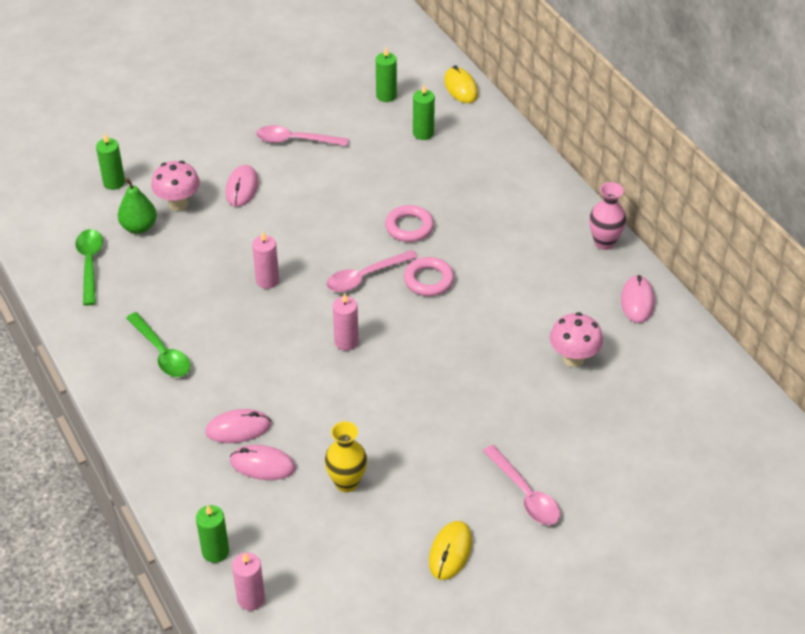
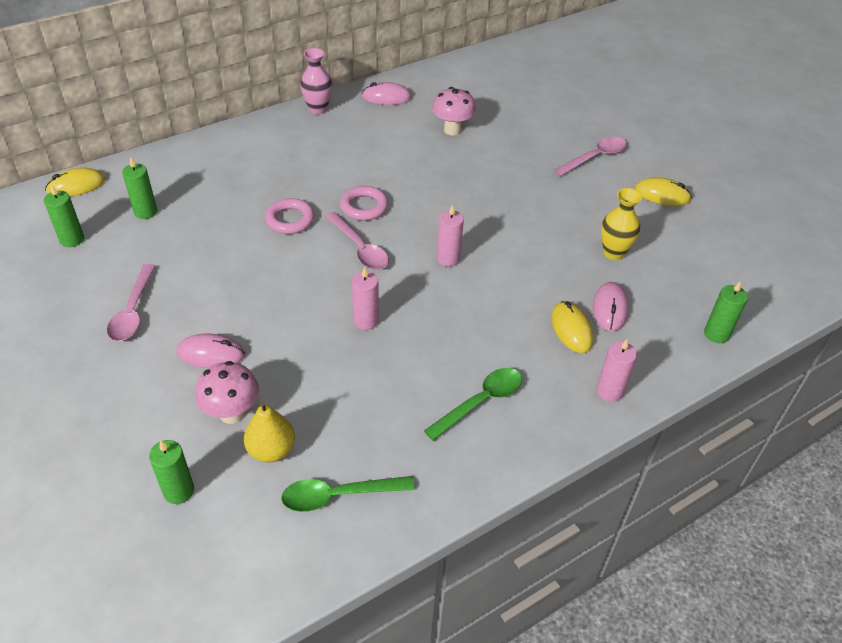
camera: 95 degrees left, 0 degrees up
green pear [118,178,157,234] -> yellow pear [244,401,295,462]
pink mouse [205,409,271,443] -> yellow mouse [551,301,593,353]
pink candle [232,552,265,611] -> pink candle moved to [596,339,637,402]

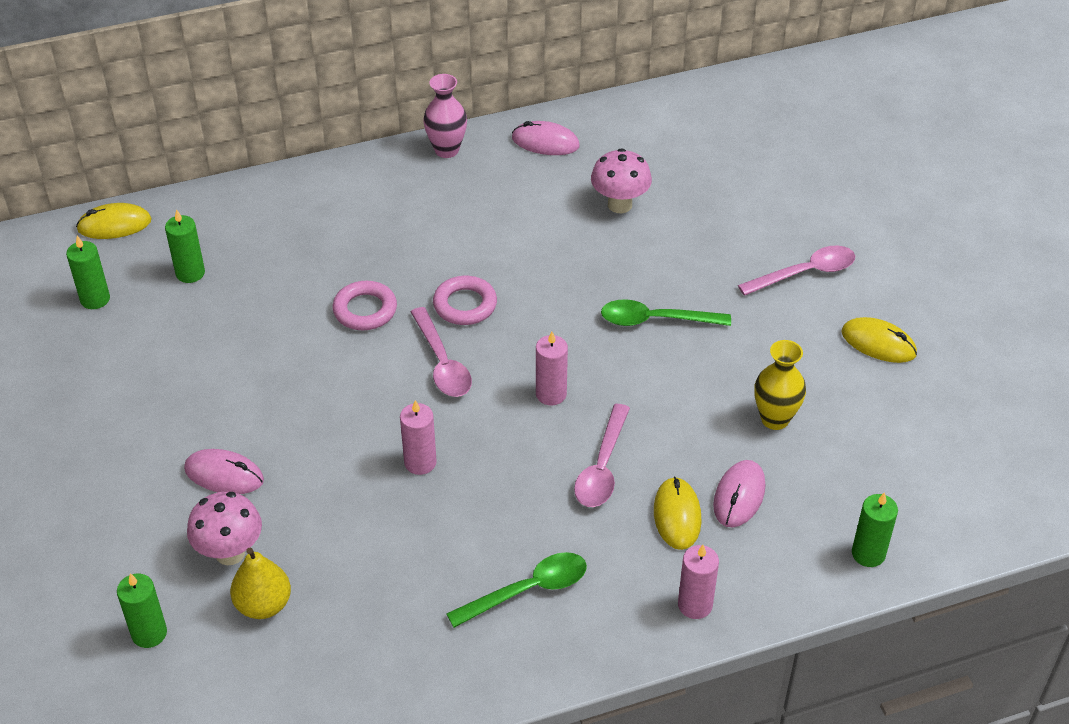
camera: 15 degrees right, 0 degrees up
pink spoon [107,264,156,341] -> pink spoon moved to [574,404,630,507]
green spoon [281,476,415,512] -> green spoon moved to [601,299,731,326]

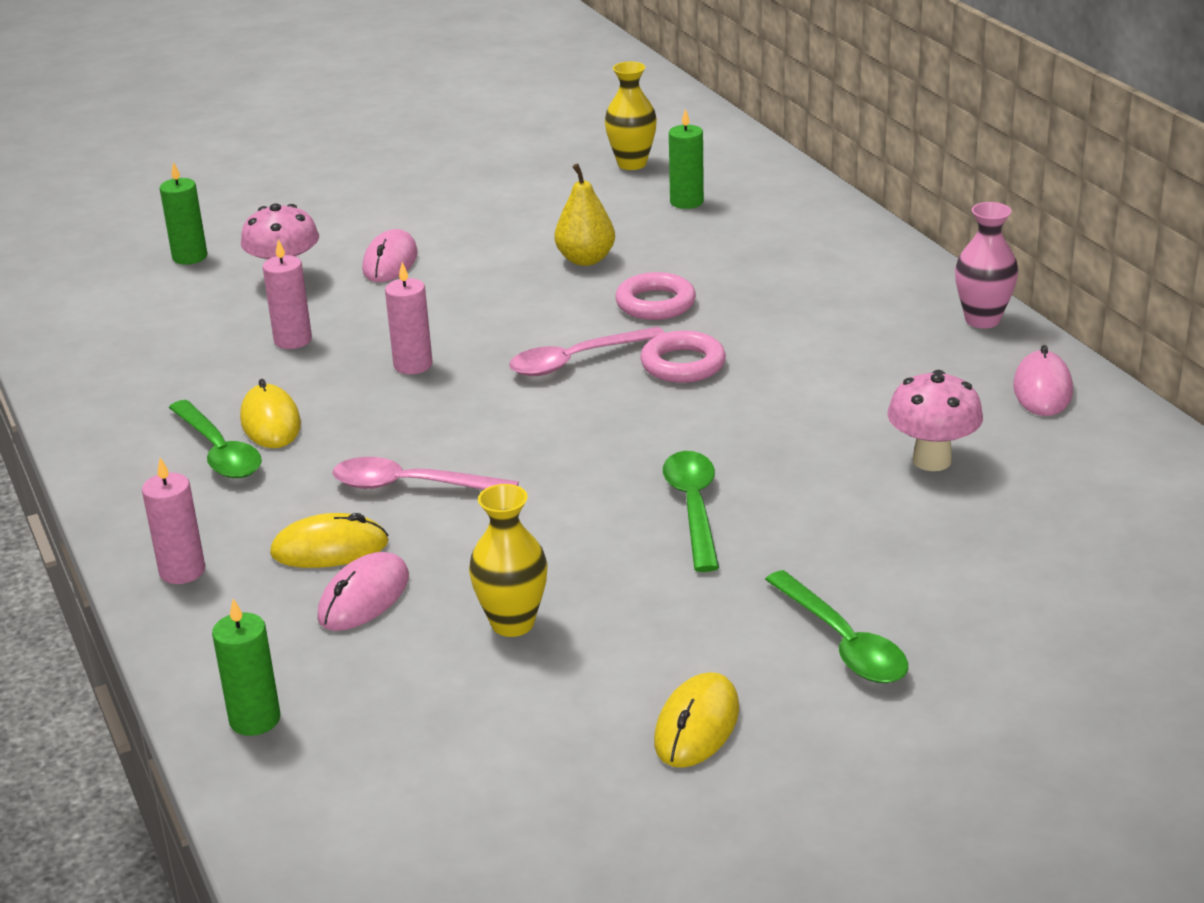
camera: 85 degrees right, 15 degrees down
green candle [66,236,110,309] -> yellow vase [605,62,657,170]
yellow mouse [76,203,152,239] -> yellow mouse moved to [240,379,301,448]
yellow pear [230,548,291,619] -> yellow pear moved to [554,163,615,266]
pink candle [536,331,568,405] -> pink candle moved to [263,239,312,349]
pink mouse [713,460,765,528] -> pink mouse turned 75 degrees counterclockwise [317,552,409,631]
pink spoon [738,246,855,296] -> green spoon [765,570,908,683]

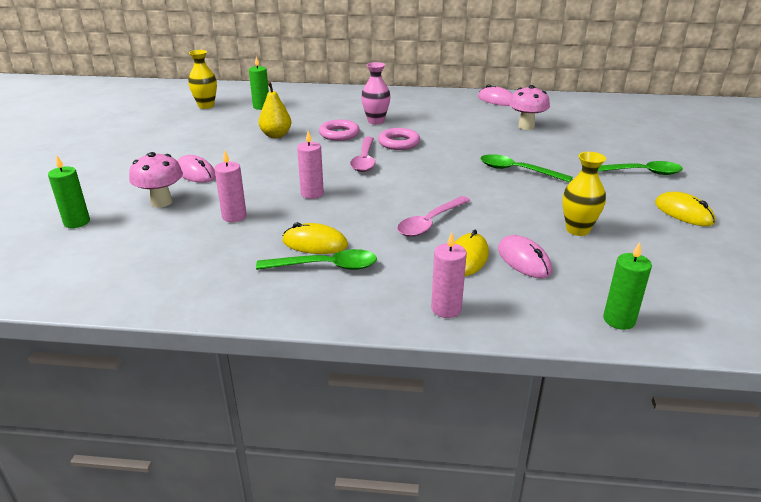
camera: 60 degrees left, 0 degrees up
pink vase [955,202,1018,328] -> pink vase moved to [361,62,391,125]

